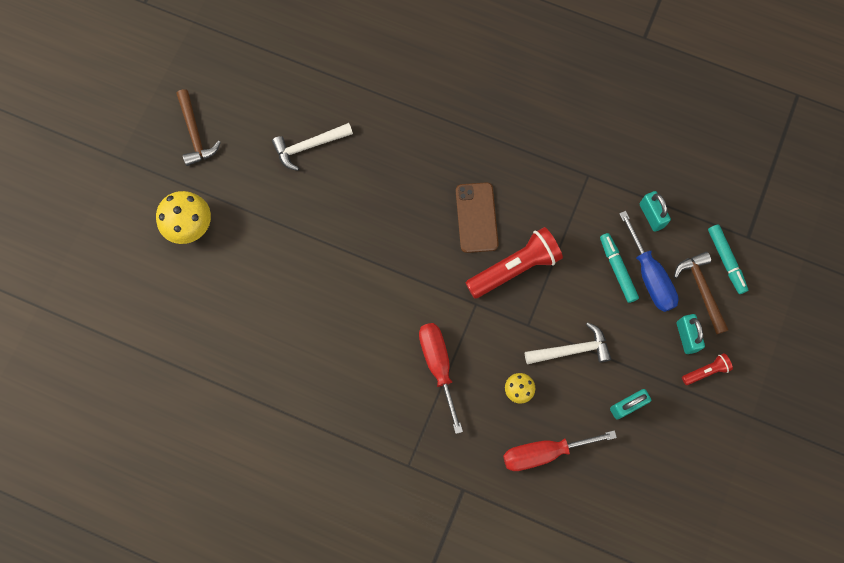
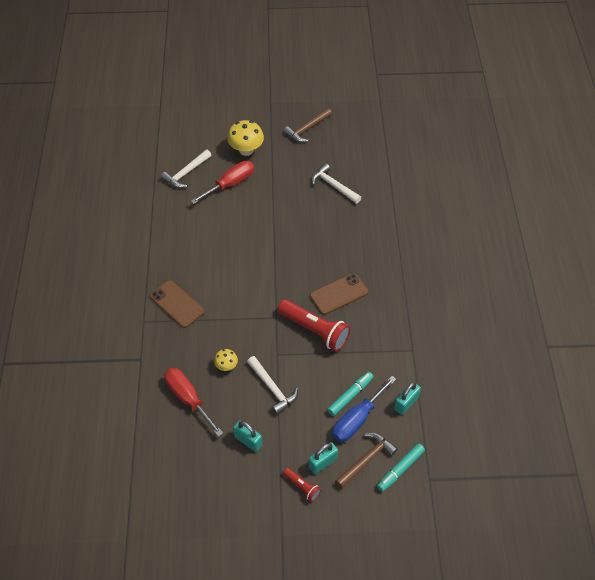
camera: 65 degrees right, 20 degrees down
red screwdriver [419,323,463,434] -> red screwdriver moved to [191,161,254,204]
none -> brown phone [150,280,204,328]
none -> white hammer [161,149,211,188]

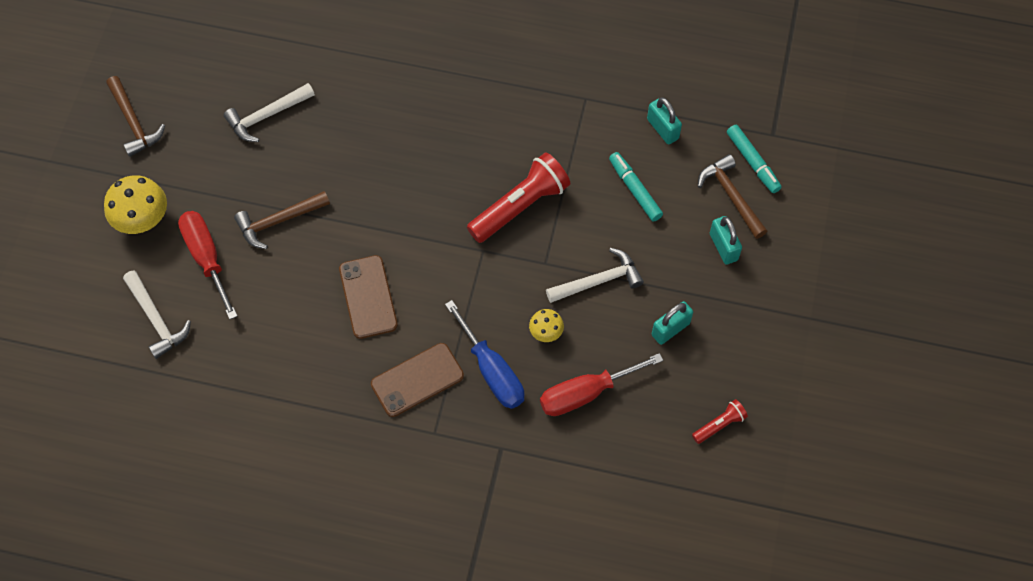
camera: 75 degrees left, 10 degrees up
red flashlight [283,468,321,502] -> red flashlight moved to [692,399,748,444]
brown phone [310,273,368,315] -> brown phone moved to [339,255,398,339]
blue screwdriver [332,376,396,442] -> blue screwdriver moved to [445,300,524,409]
none -> brown hammer [234,191,330,249]

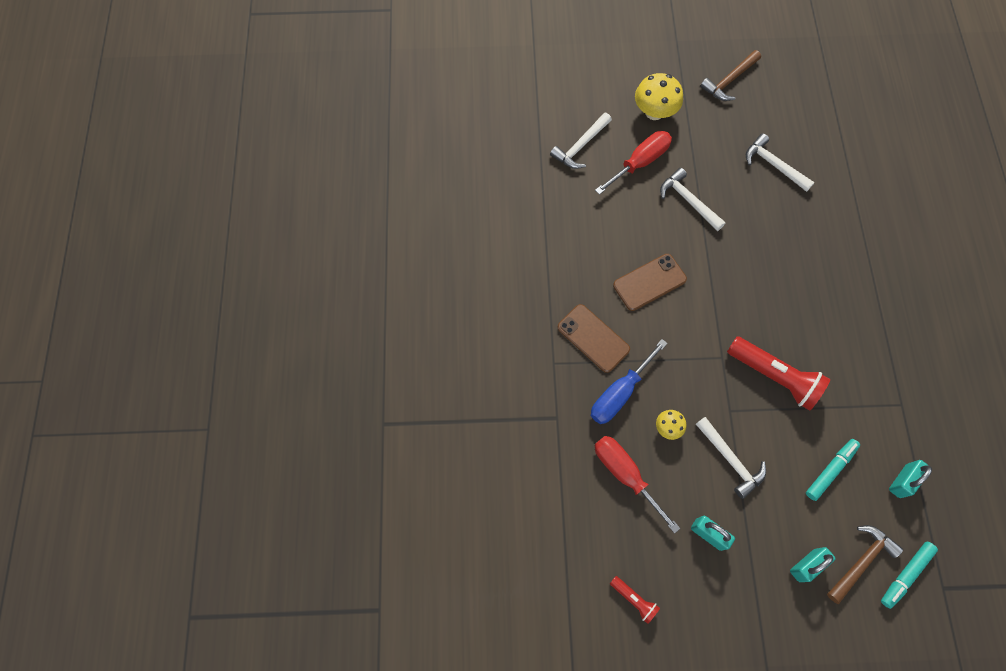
camera: 75 degrees right, 5 degrees up
brown hammer [234,191,330,249] -> white hammer [660,168,726,231]

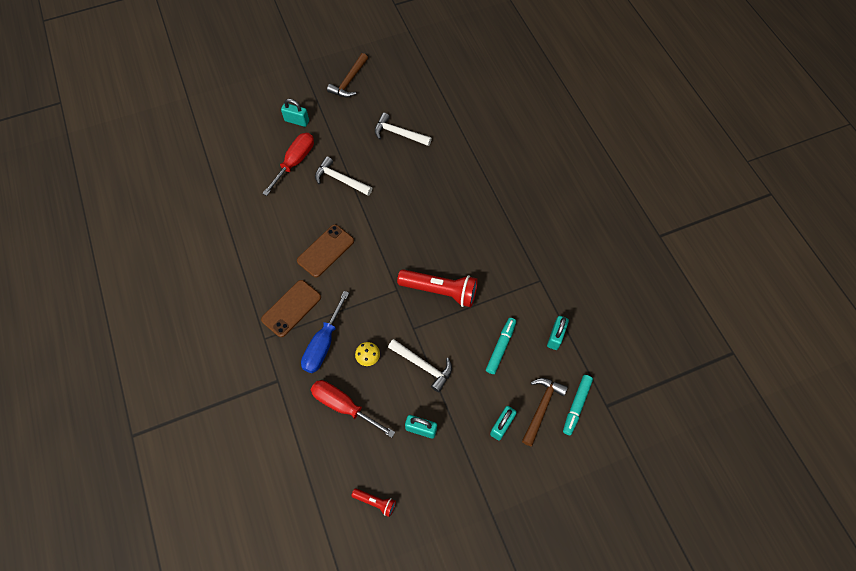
camera: 20 degrees left, 5 degrees down
white hammer [550,113,612,169] -> none
brown phone [557,304,630,373] -> brown phone turned 75 degrees counterclockwise [261,280,321,337]
yellow mushroom [635,73,683,120] -> turquoise padlock [281,99,309,127]

